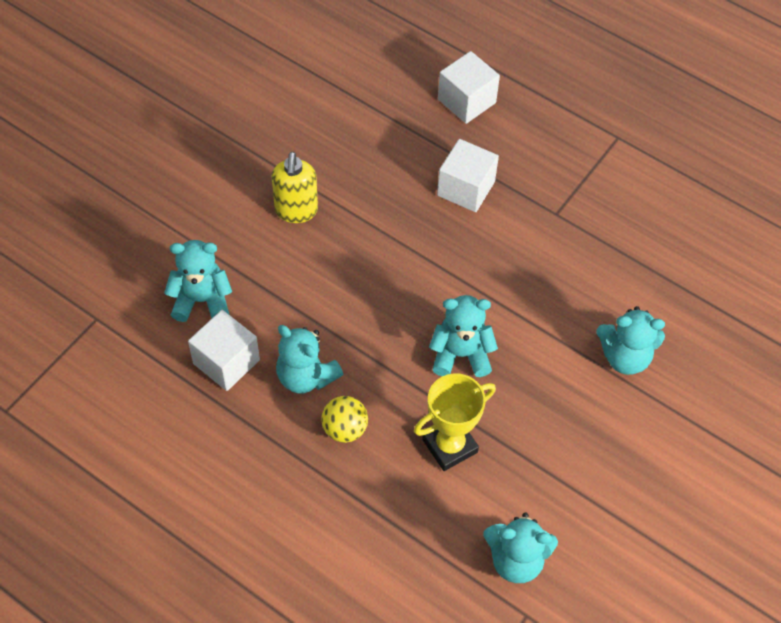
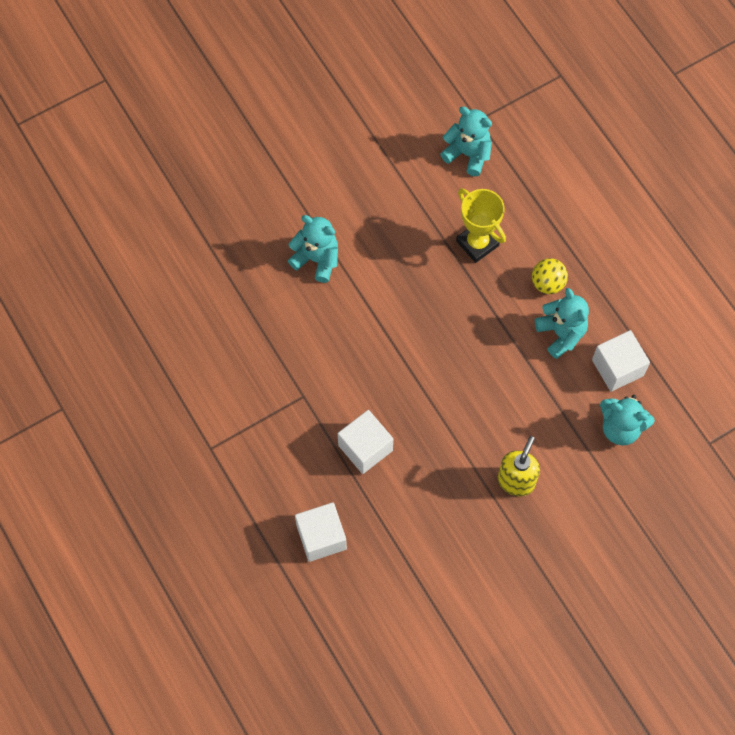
camera: 155 degrees left, 10 degrees up
yellow trophy [414,373,496,471] -> yellow trophy turned 60 degrees clockwise [456,188,506,263]
turquoise teddy bear [429,295,498,377] -> none

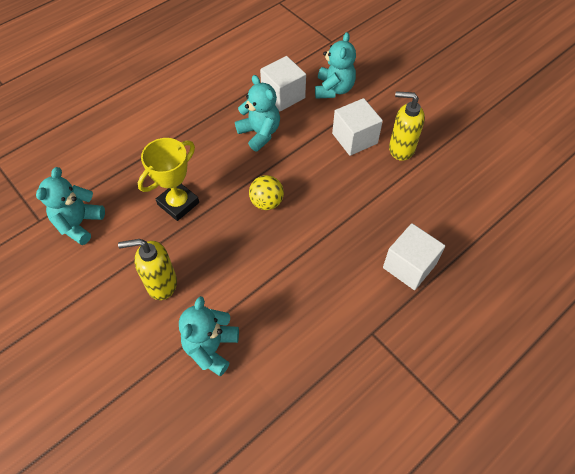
camera: 100 degrees left, 10 degrees down
white cube [295,502,347,562] -> white cube moved to [332,98,383,156]
yellow ball [532,258,568,294] -> yellow ball moved to [249,175,284,210]
turquoise teddy bear [535,288,589,359] -> turquoise teddy bear turned 90 degrees clockwise [235,75,280,151]
none -> yellow soap dispenser [118,239,177,300]

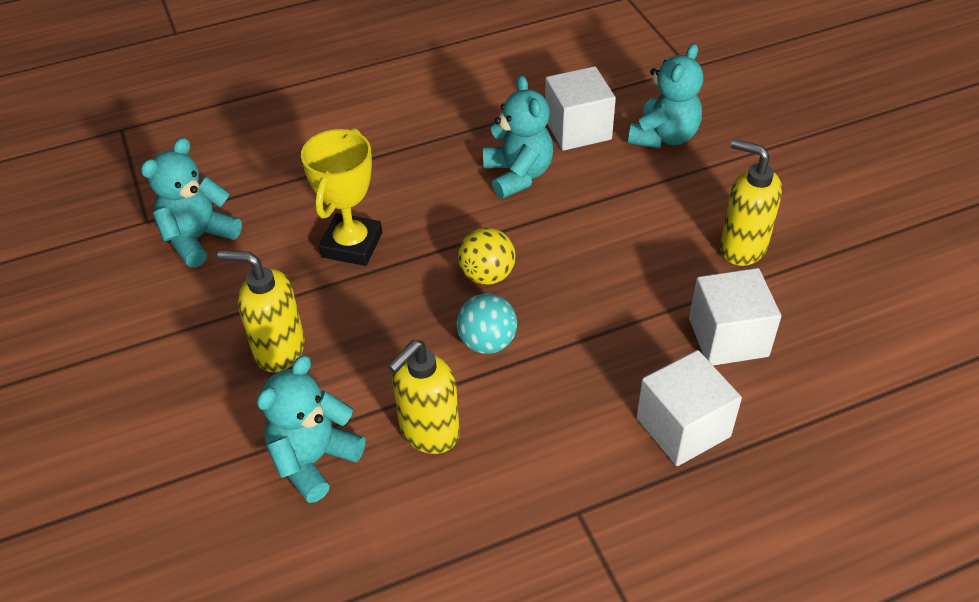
camera: 20 degrees right, 10 degrees down
yellow trophy [138,138,199,221] -> yellow trophy turned 45 degrees counterclockwise [301,128,382,266]
white cube [332,98,383,156] -> white cube moved to [689,268,781,366]
none -> yellow soap dispenser [388,340,460,454]
none -> turquoise ball [457,293,517,354]

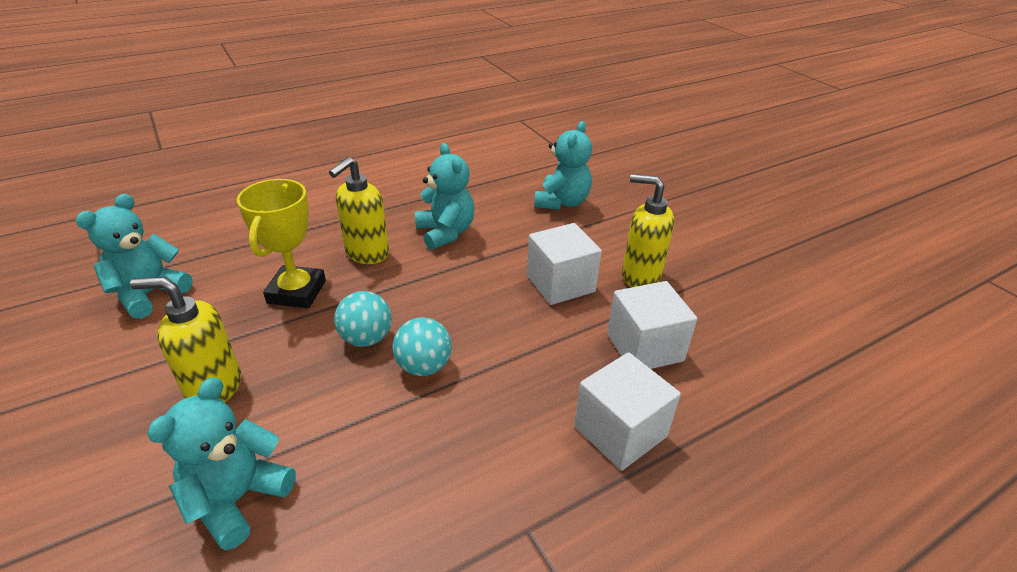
camera: 10 degrees left, 10 degrees down
yellow soap dispenser [388,340,460,454] -> yellow soap dispenser moved to [329,157,389,264]
yellow ball [458,227,515,285] -> none
white cube [545,66,616,151] -> white cube moved to [527,223,602,305]
none -> turquoise ball [334,291,392,347]

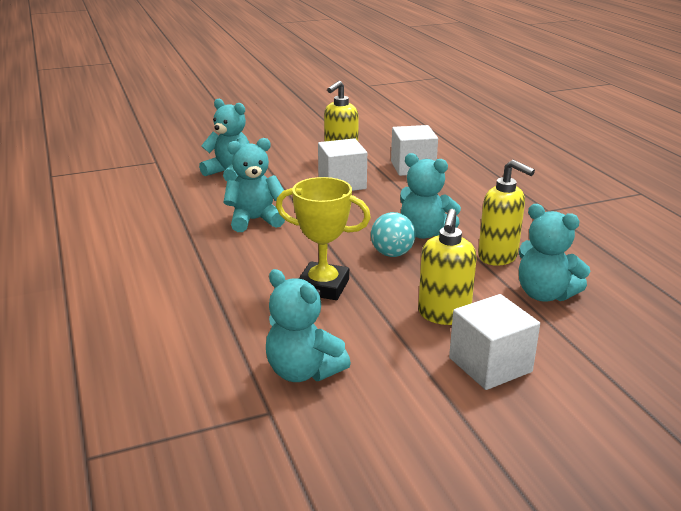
camera: 80 degrees left, 10 degrees down
yellow soap dispenser [329,157,389,264] -> yellow soap dispenser moved to [478,160,535,266]
turquoise ball [392,317,452,376] -> turquoise teddy bear [400,153,461,239]
white cube [574,352,681,471] -> white cube moved to [449,294,540,390]

